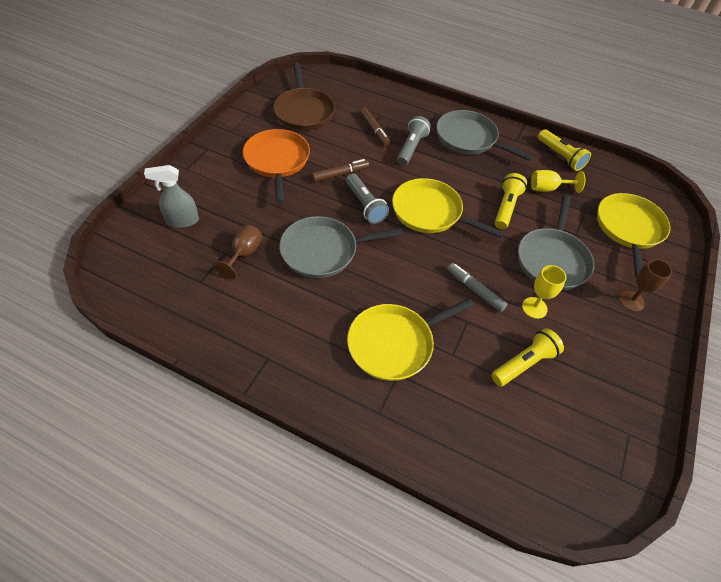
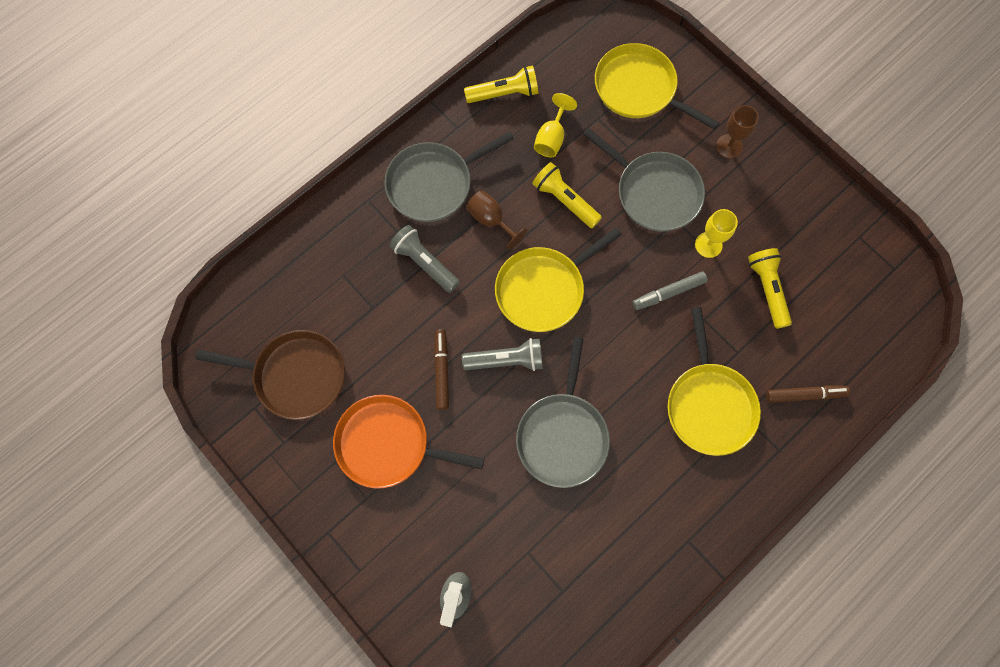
camera: 65 degrees left, 20 degrees up
brown goblet [214,225,263,279] -> brown goblet moved to [466,190,528,250]
brown marker [360,107,390,146] -> brown marker moved to [766,386,850,403]

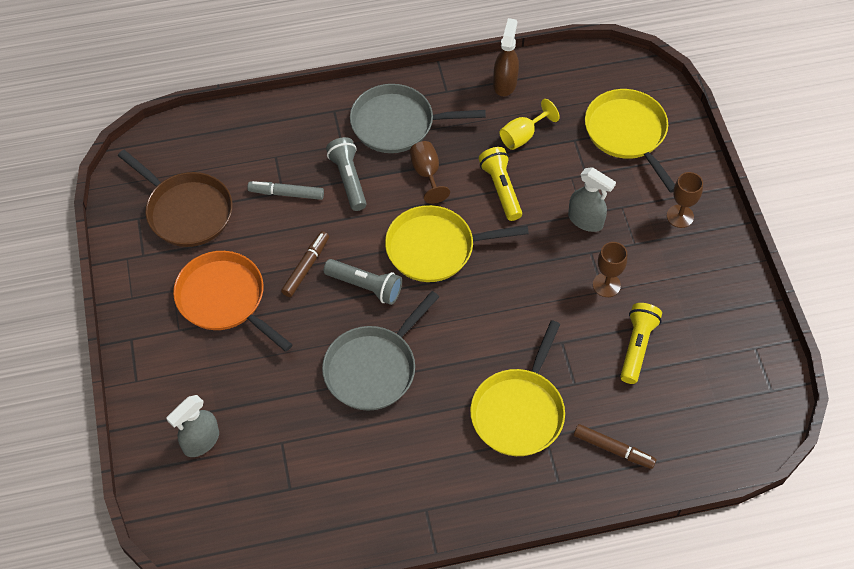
camera: 30 degrees right, 15 degrees down
yellow flashlight [464,66,538,103] -> brown spray bottle [493,18,519,96]
grey pan [583,128,705,232] -> grey spray bottle [568,167,616,232]
grey marker [633,271,708,310] -> grey marker moved to [247,181,324,200]
yellow goblet [695,209,738,258] -> brown goblet [593,242,627,297]

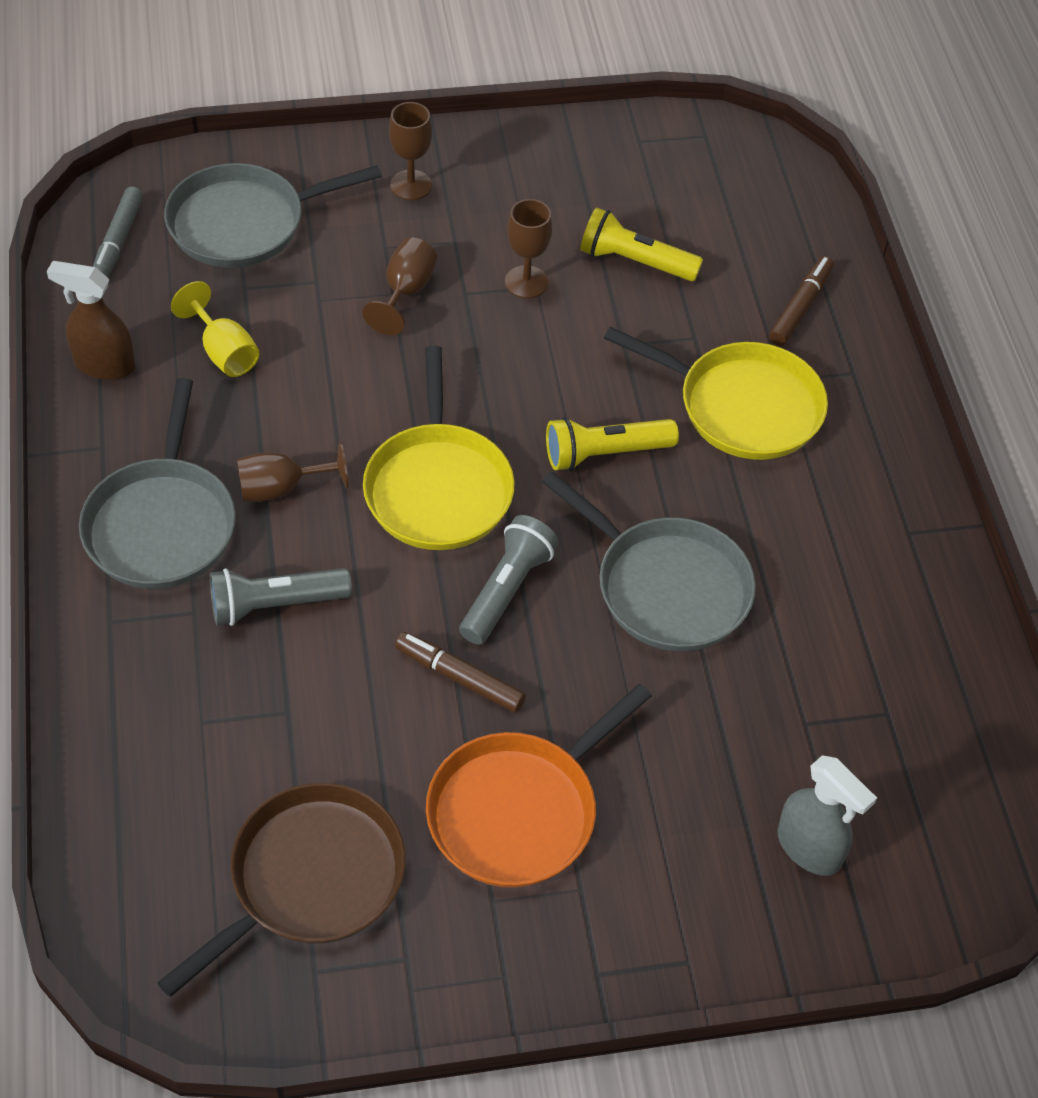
camera: 90 degrees left, 5 degrees down
grey marker [247,181,324,200] -> grey marker moved to [93,187,143,277]
yellow flashlight [479,147,522,221] -> yellow flashlight moved to [546,417,679,471]
grey spray bottle [568,167,616,232] -> brown goblet [362,238,437,335]
yellow pan [585,89,675,193] -> grey pan [164,163,382,268]

